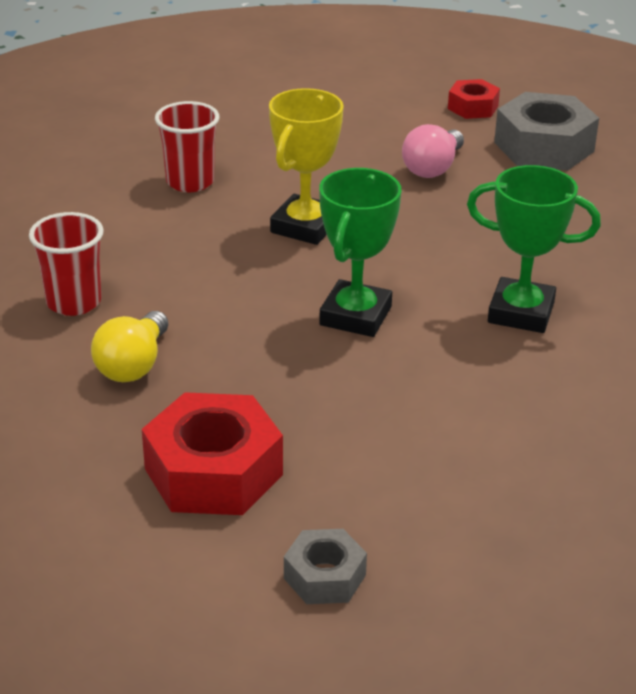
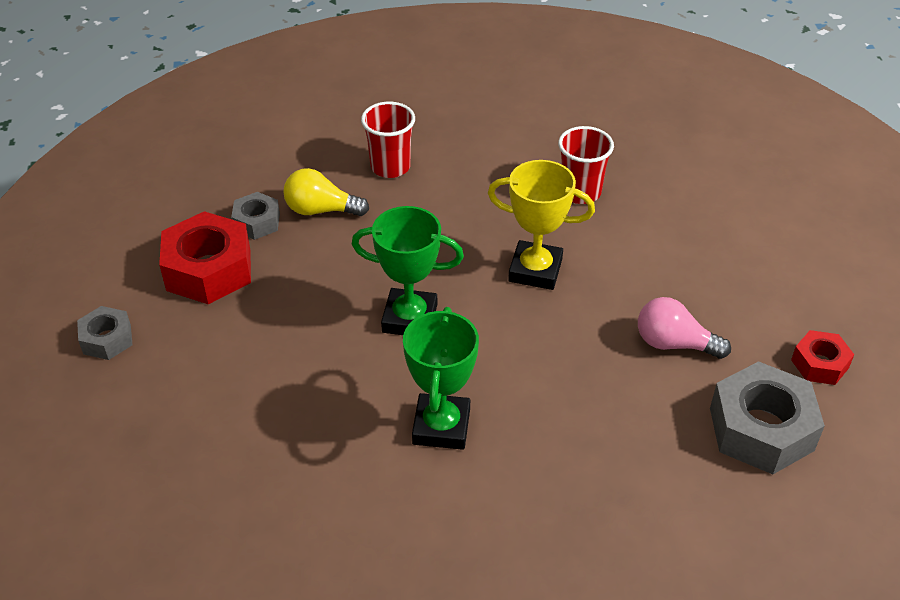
camera: 80 degrees right, 10 degrees up
none -> grey nut [231,192,280,240]

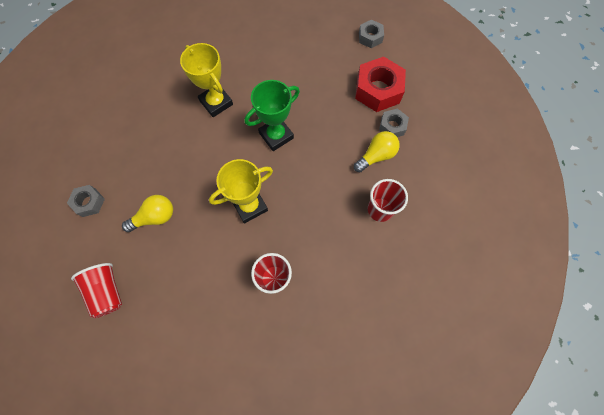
camera: 135 degrees right, 25 degrees up
green trophy [403,307,479,450] -> yellow trophy [180,43,233,117]
pink light bulb [638,297,731,359] -> yellow light bulb [122,195,173,232]
grey nut [710,361,825,474] -> grey nut [67,185,105,217], size x0.55
red nut [791,330,854,385] -> none
none -> red cup [71,263,122,318]

